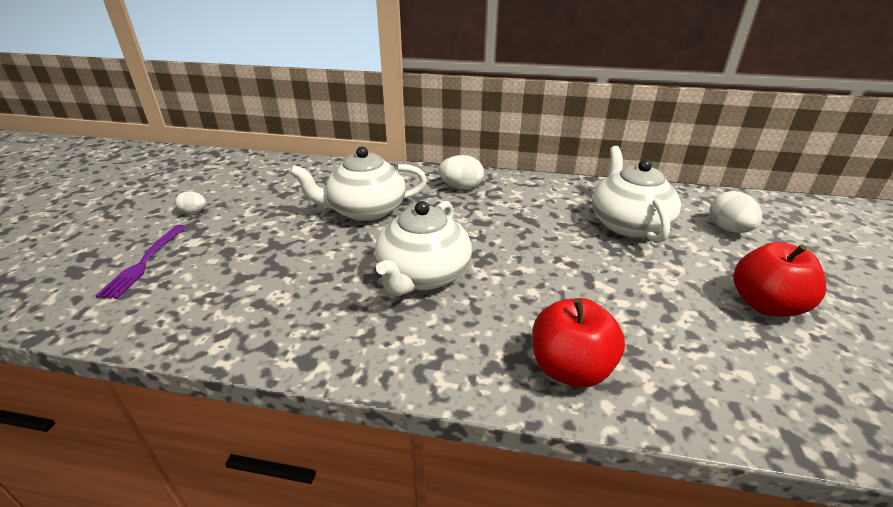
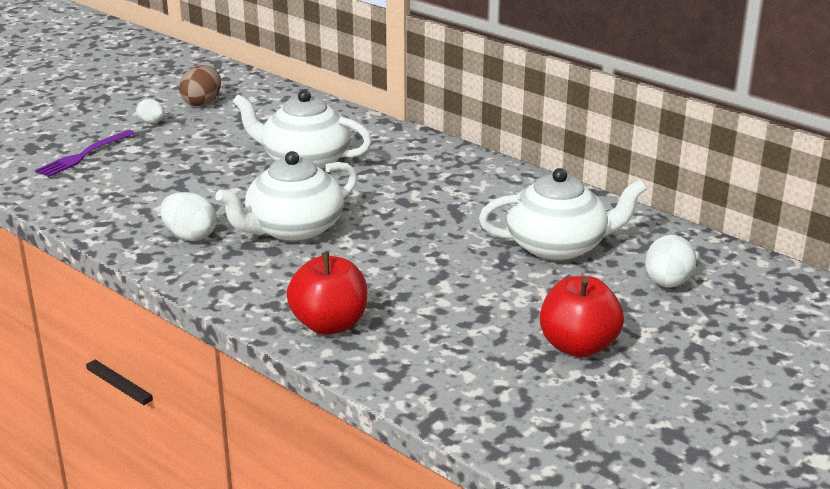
camera: 30 degrees right, 5 degrees down
white egg [438,155,484,190] -> white egg moved to [160,192,216,241]
white teapot [592,146,681,243] -> white teapot turned 60 degrees clockwise [479,168,647,261]
none -> brown egg [179,65,221,106]

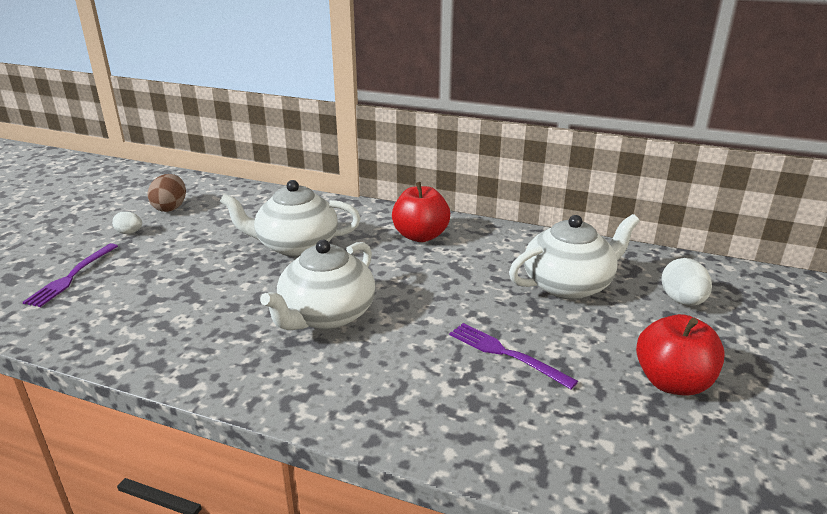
camera: 20 degrees left, 0 degrees up
white egg [160,192,216,241] -> none
red apple [287,252,367,335] -> red apple moved to [392,182,450,242]
none -> purple fork [449,323,578,389]

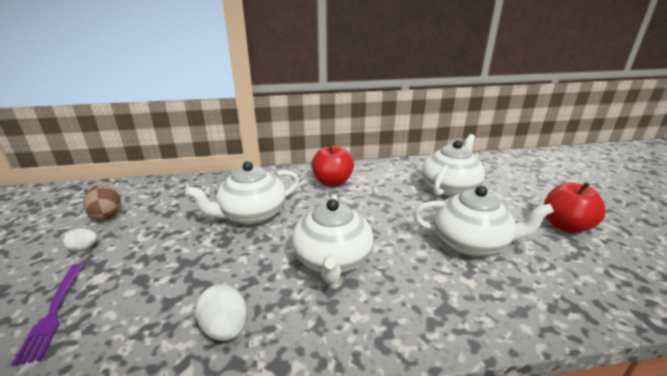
camera: 30 degrees left, 0 degrees up
purple fork [449,323,578,389] -> white teapot [413,186,554,256]
white egg [661,258,712,306] -> white egg moved to [195,284,247,341]

